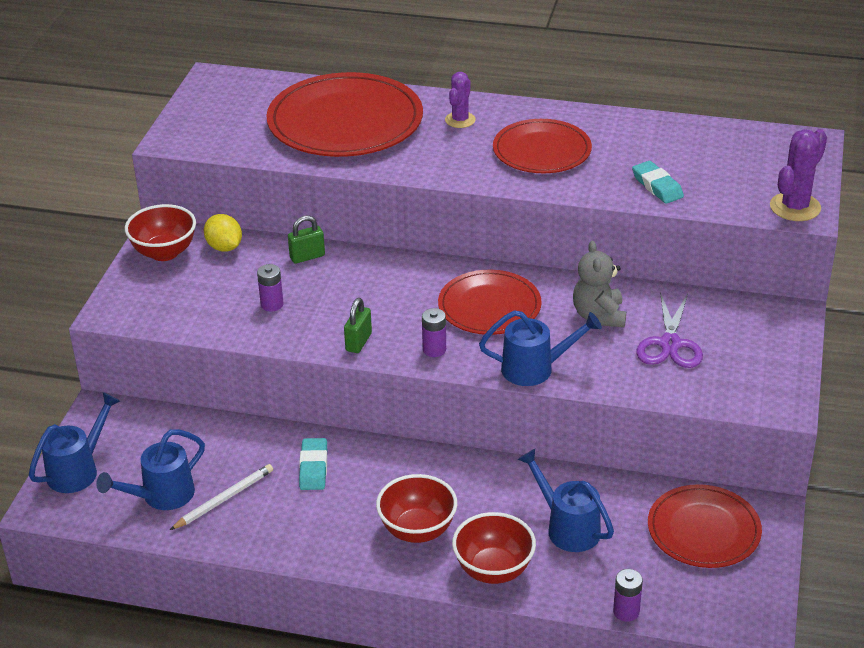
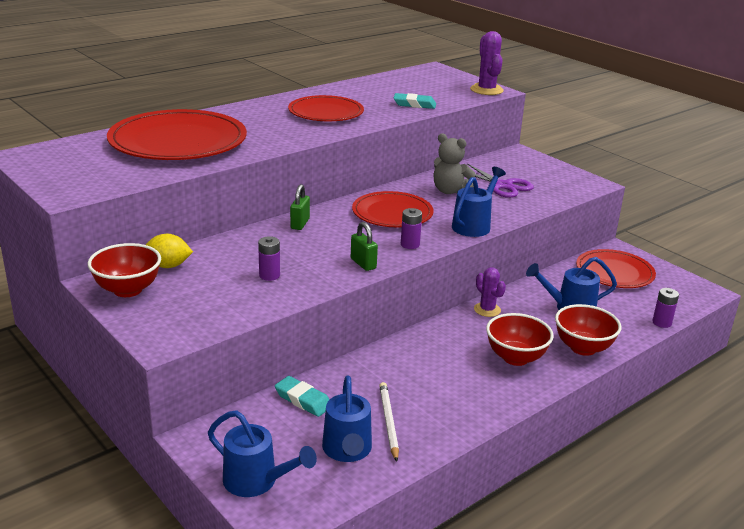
camera: 55 degrees left, 10 degrees down
blue watering can [29,392,120,493] -> blue watering can turned 135 degrees clockwise [208,410,317,497]
green padlock [288,215,325,264] -> green padlock moved to [290,184,310,230]
turquoise eraser [299,438,327,490] -> turquoise eraser moved to [275,376,330,417]
purple cactus [445,72,476,128] -> purple cactus moved to [474,267,506,317]

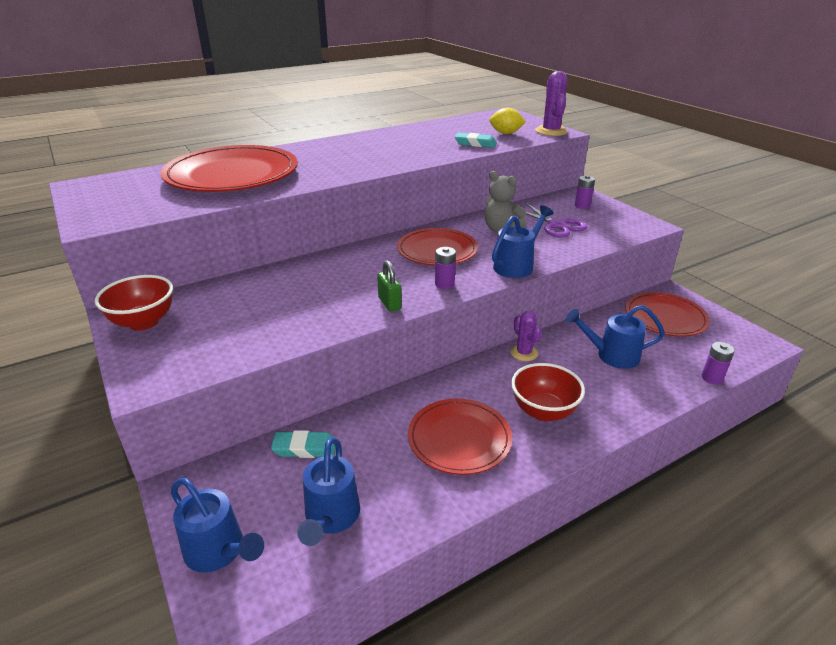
camera: 10 degrees right, 5 degrees up
yellow lemon [146,234,193,268] -> yellow lemon moved to [489,108,526,134]
purple battery [258,236,280,281] -> purple battery moved to [575,175,595,209]
turquoise eraser [275,376,330,417] -> turquoise eraser turned 45 degrees counterclockwise [271,430,336,458]
red plate [288,95,364,121] -> red plate moved to [408,399,512,475]
green padlock [290,184,310,230] -> none
white pencil [379,382,399,462] -> none
red bowl [555,304,622,356] -> none

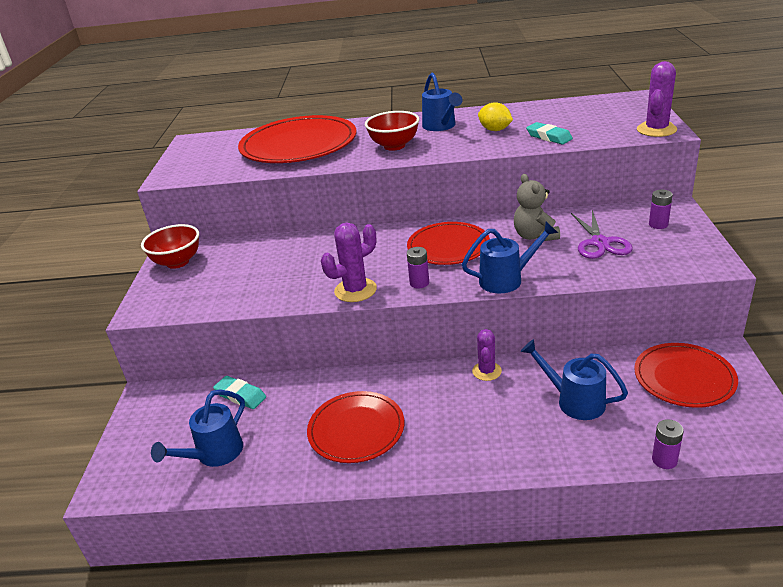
camera: 35 degrees right, 0 degrees up
blue watering can [171,478,264,573] -> blue watering can moved to [422,72,463,131]
green padlock [377,260,402,312] -> purple cactus [321,222,377,302]
yellow lemon [489,108,526,134] -> yellow lemon moved to [478,102,513,131]
red bowl [511,363,585,421] -> red bowl moved to [365,111,419,151]

